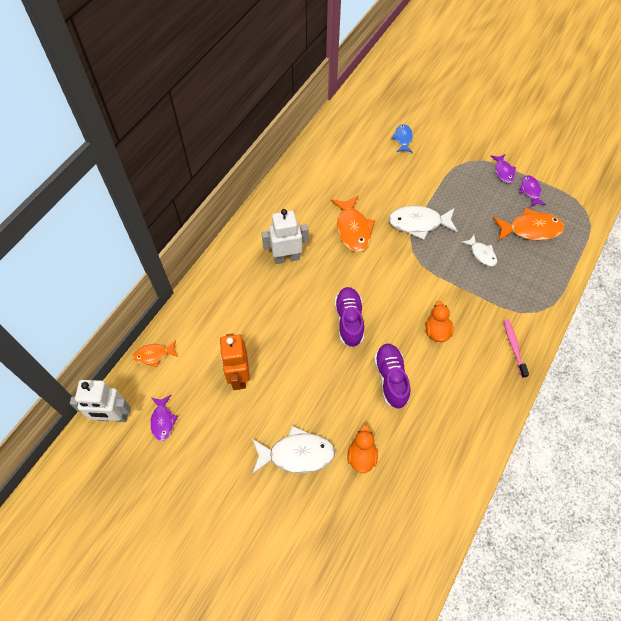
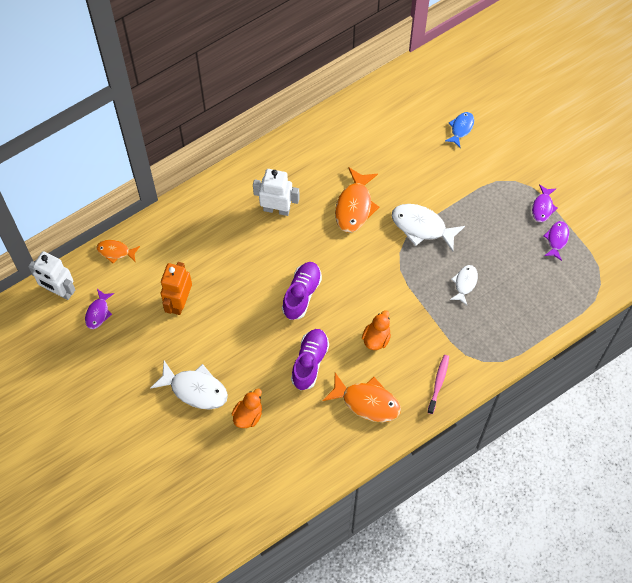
camera: 25 degrees right, 5 degrees up
white fish [461,235,497,267] -> white fish turned 150 degrees counterclockwise [450,265,478,305]
orange fish [493,208,564,242] -> orange fish moved to [323,373,401,422]

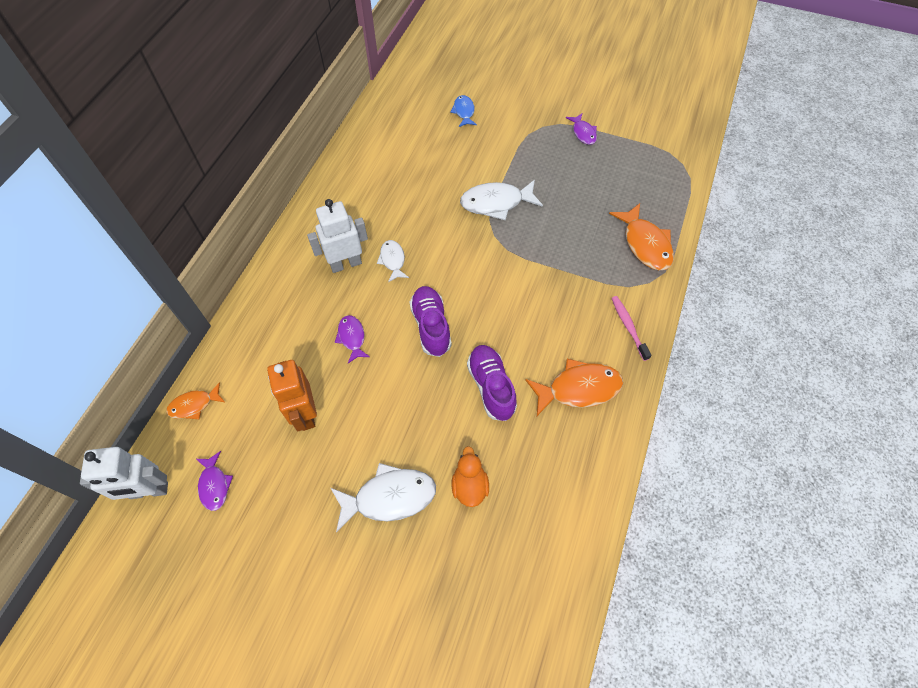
camera: 35 degrees left, 5 degrees down
orange fish [335,167,379,233] -> orange fish moved to [609,203,674,271]
orange duck [362,310,391,350] -> none
white fish [450,265,478,305] -> white fish moved to [377,240,409,282]
purple fish [544,221,569,261] -> purple fish moved to [335,315,370,363]

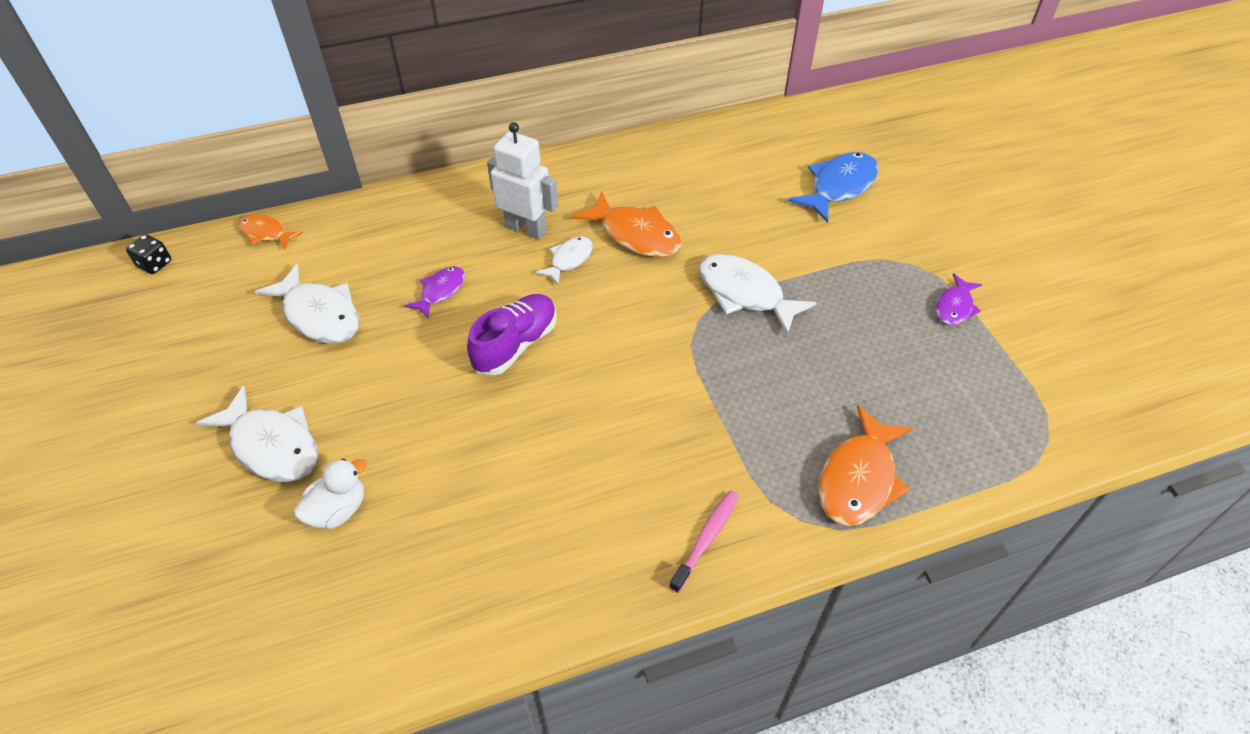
camera: 50 degrees right, 10 degrees down
white robot [80,447,168,500] -> black dice [126,234,171,274]
purple fish [196,451,233,511] -> none
orange robot [267,360,317,431] -> white fish [254,264,360,344]
blue fish [450,95,477,127] -> blue fish [788,152,878,223], size x1.72
orange duck [452,446,489,507] -> white duck [294,458,367,529]
purple shoe [467,345,517,421] -> none
orange fish [525,358,623,416] -> orange fish moved to [572,192,682,257]

